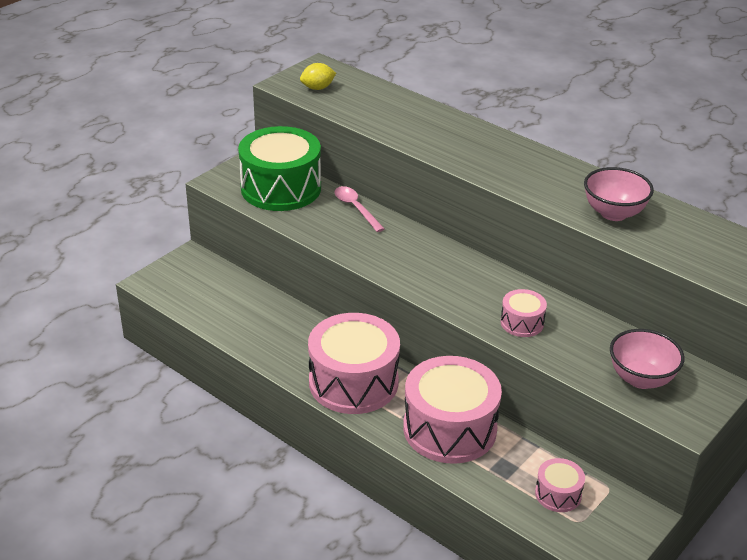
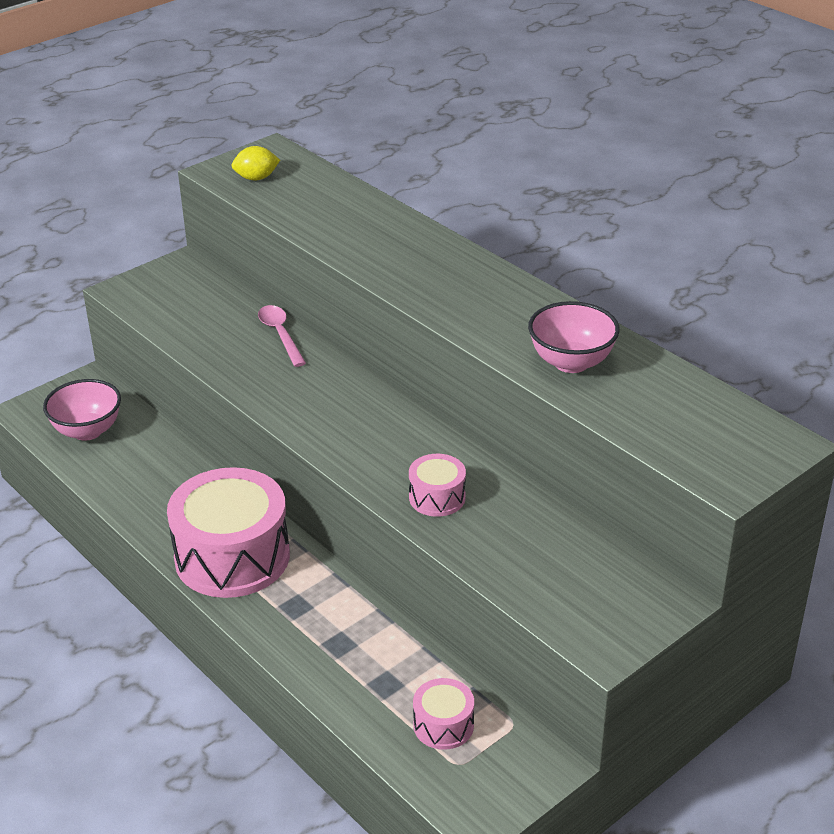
camera: 10 degrees right, 0 degrees up
green drum [238,126,321,211] -> none
pink drum [403,356,502,464] -> none
pink bowl [610,329,684,389] -> pink bowl moved to [43,379,121,441]

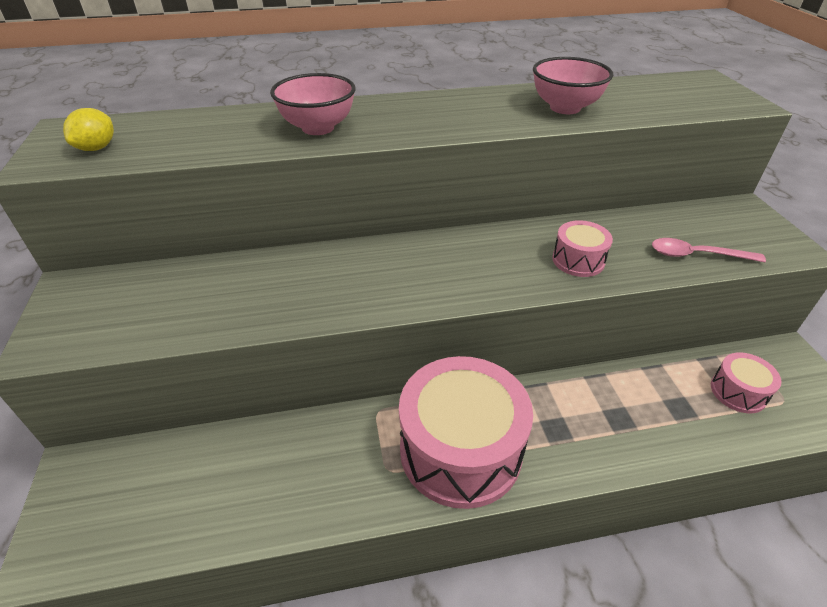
camera: 60 degrees left, 5 degrees up
pink bowl [43,379,121,441] -> pink bowl moved to [270,73,355,135]
pink spoon [258,305,306,367] -> pink spoon moved to [652,238,766,262]

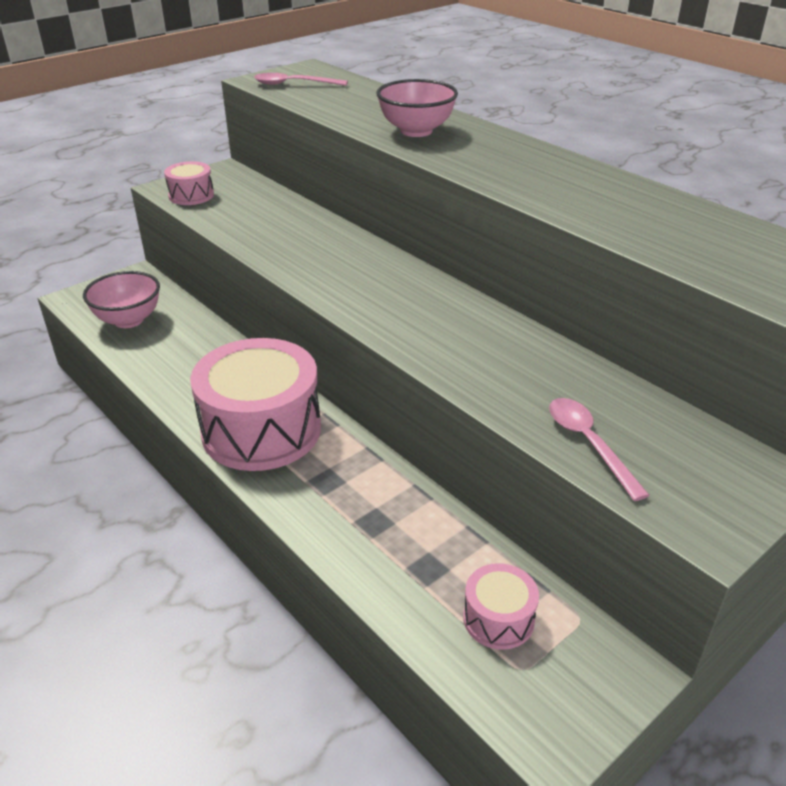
camera: 60 degrees right, 5 degrees down
yellow lemon [63,108,114,151] -> pink spoon [254,73,348,86]
pink bowl [533,57,613,114] -> pink bowl moved to [83,271,160,328]
pink drum [552,220,613,277] -> pink drum moved to [164,161,214,205]

